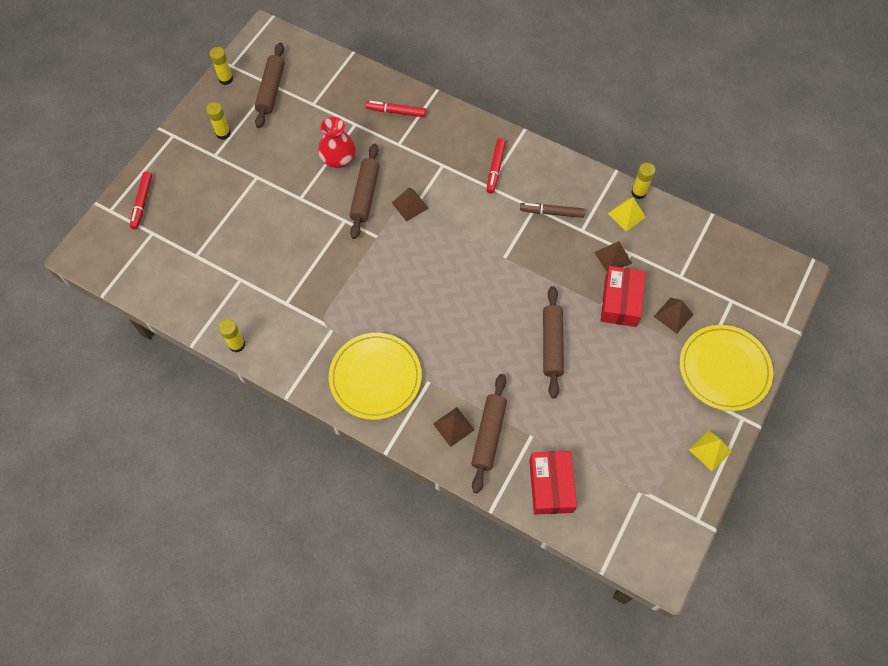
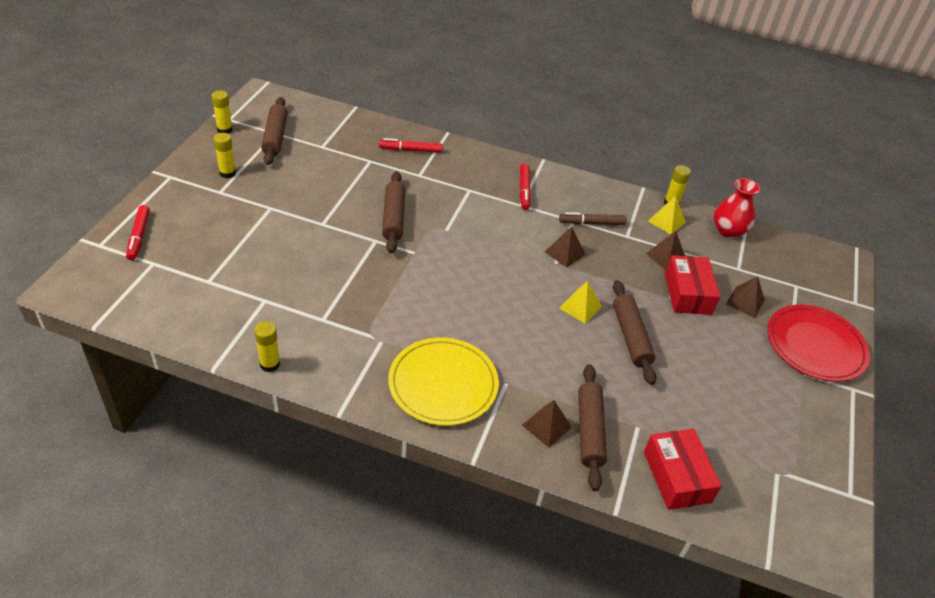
camera: 15 degrees left, 20 degrees down
red vase [318,117,356,168] -> red vase moved to [714,178,760,238]
brown pyramid [392,188,429,222] -> brown pyramid moved to [545,226,586,268]
yellow plate [680,325,773,411] -> red plate [767,305,870,382]
yellow pyramid [689,430,732,471] -> yellow pyramid moved to [559,281,602,324]

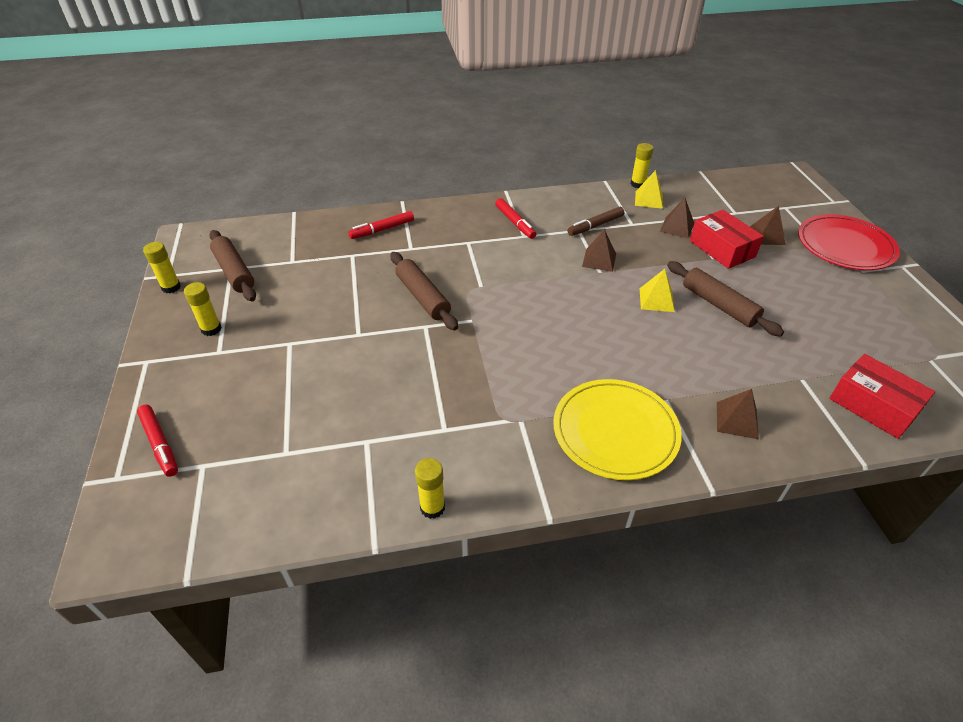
camera: 25 degrees left, 0 degrees up
brown rolling pin [578,364,607,491] -> none
red vase [714,178,760,238] -> none

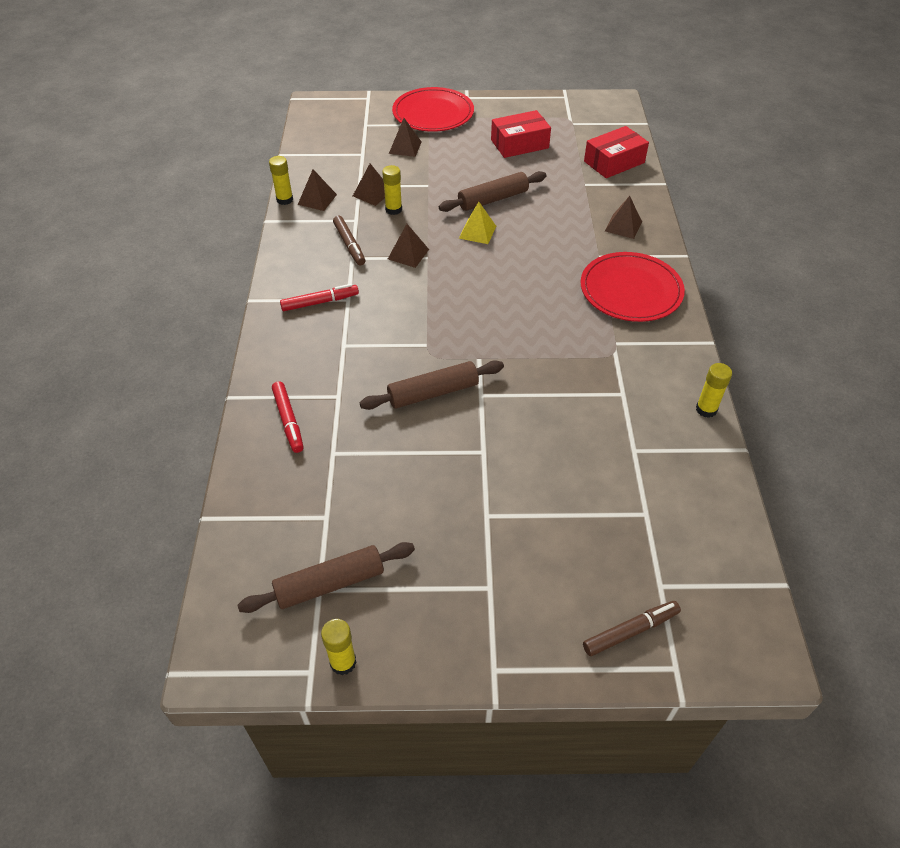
camera: 80 degrees left, 5 degrees up
red marker [137,405,178,477] -> brown marker [583,601,681,656]
yellow glue stick [184,282,222,336] -> yellow glue stick moved to [382,165,402,215]
yellow plate [553,379,682,480] -> red plate [581,252,685,322]
yellow pyramid [635,170,663,209] -> brown pyramid [298,169,337,211]
red box [690,210,764,269] -> red box moved to [491,110,551,158]

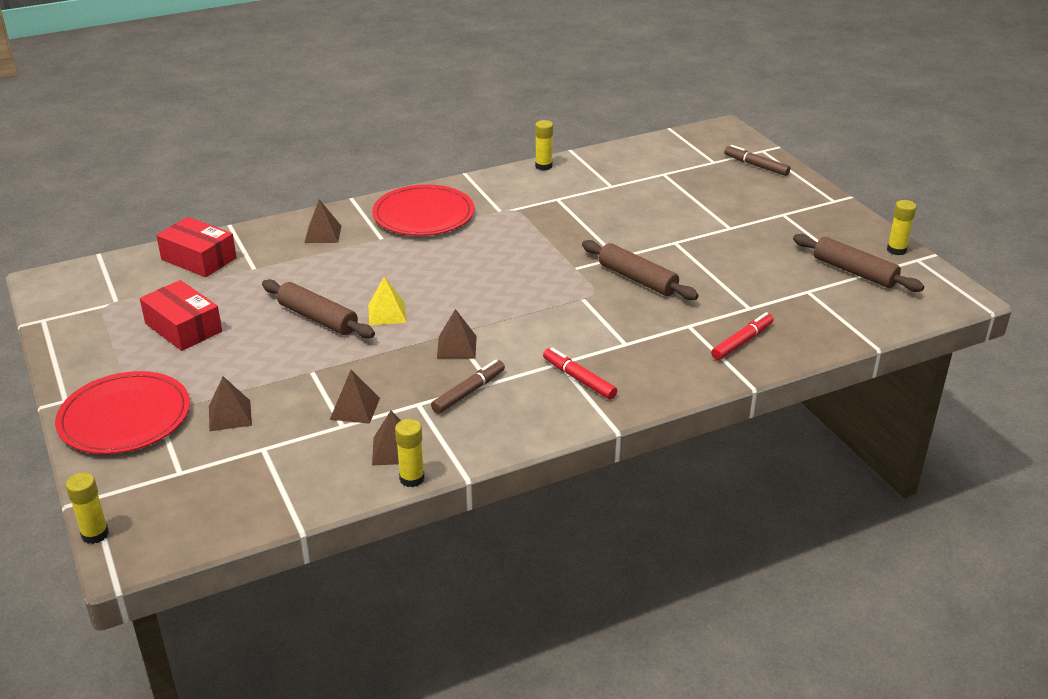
camera: 115 degrees left, 15 degrees down
yellow glue stick [382,165,402,215] -> yellow glue stick moved to [66,473,109,544]

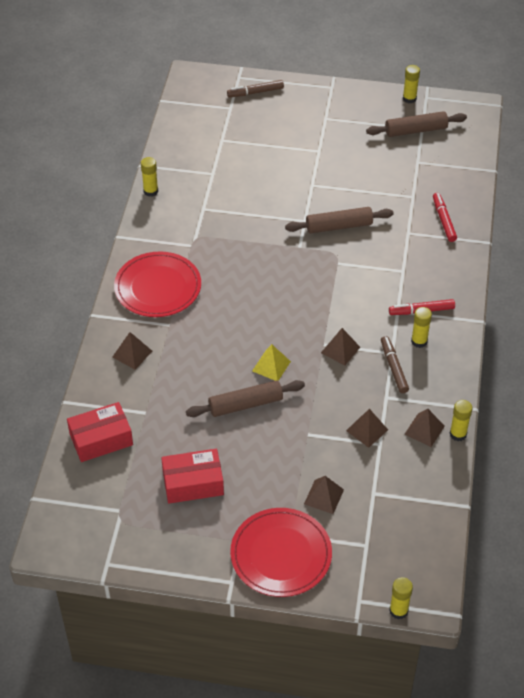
camera: 55 degrees left, 15 degrees up
none -> yellow glue stick [411,307,432,348]

